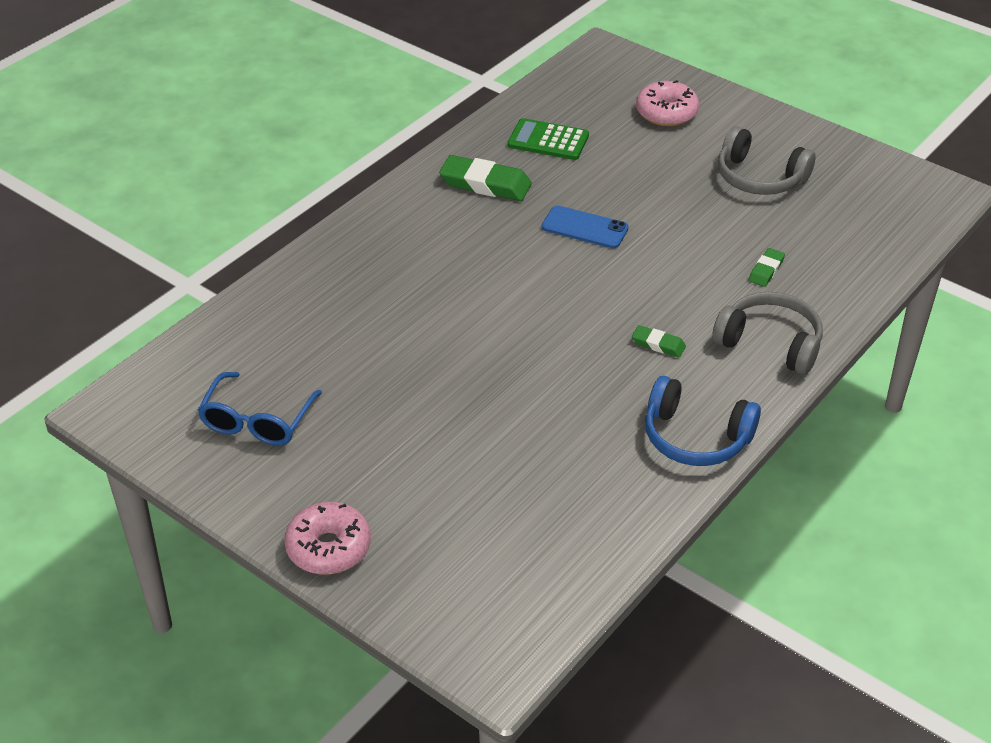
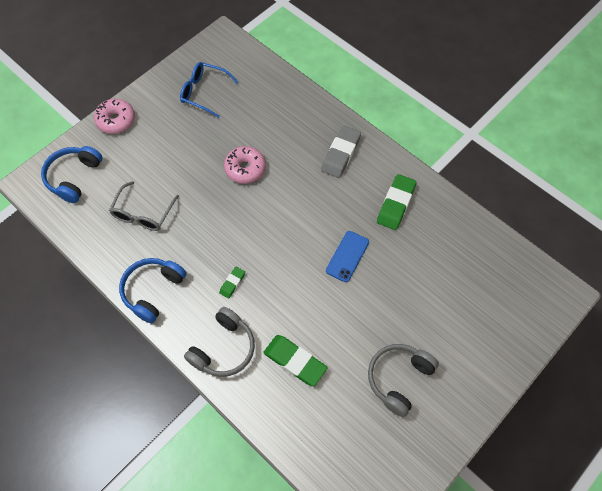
camera: 95 degrees right, 20 degrees up
green calculator [507,118,589,160] -> none
pink donut [636,80,699,126] -> pink donut moved to [224,146,266,184]
green eraser [748,248,785,287] -> green eraser [263,335,327,386], size x1.90
none -> blue headphones [41,146,102,203]
none -> grey glasses [109,181,179,231]
none -> grey eraser [321,126,361,178]

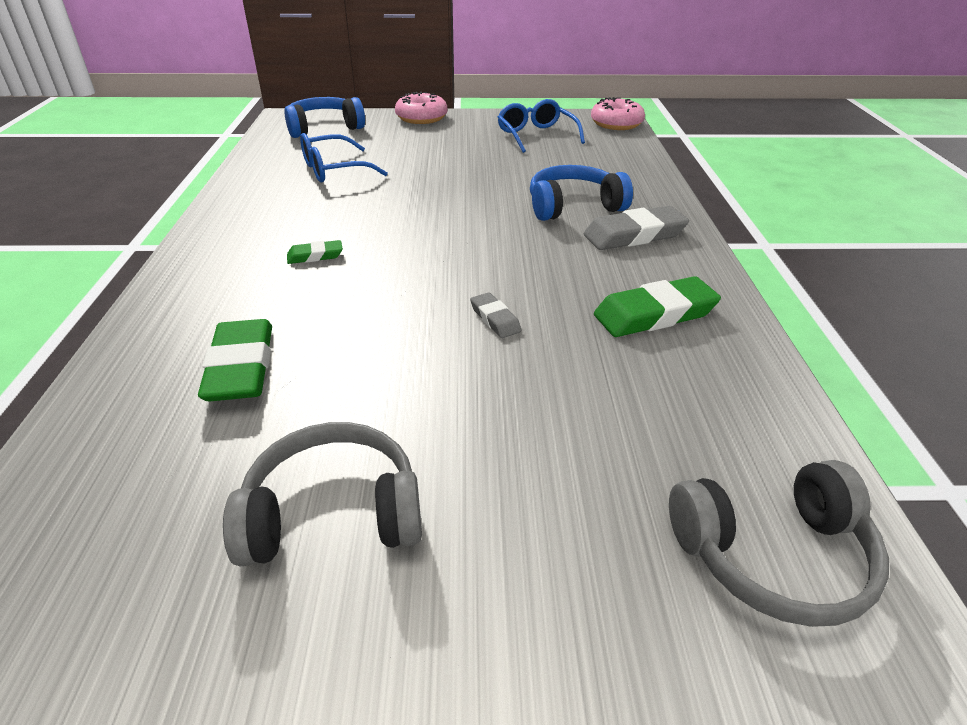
camera: 45 degrees right, 25 degrees down
grey glasses [109,181,179,231] -> blue glasses [300,133,388,182]
blue headphones [119,258,187,323] -> blue headphones moved to [530,165,633,221]
grey headphones [184,307,255,377] -> grey headphones moved to [669,460,889,627]
pink donut [224,146,266,184] -> pink donut moved to [591,97,645,130]
blue phone [326,231,369,282] -> grey eraser [470,292,521,338]

